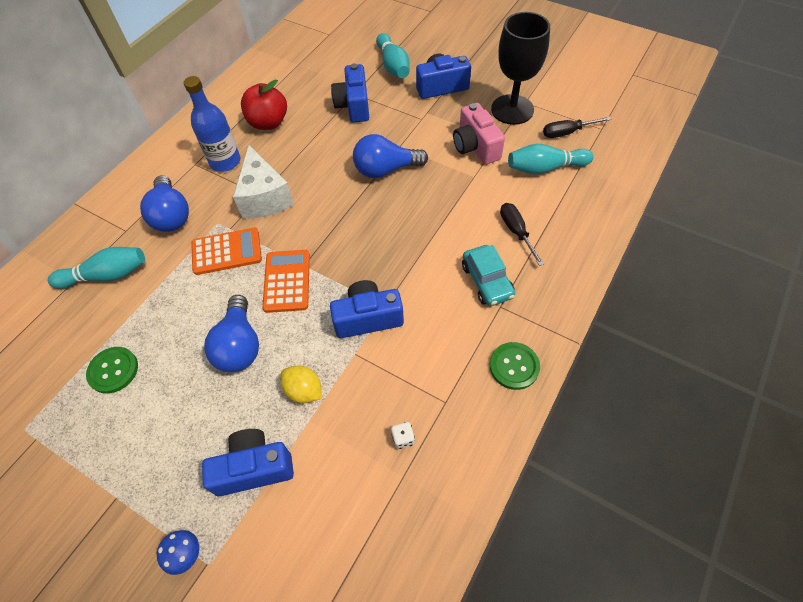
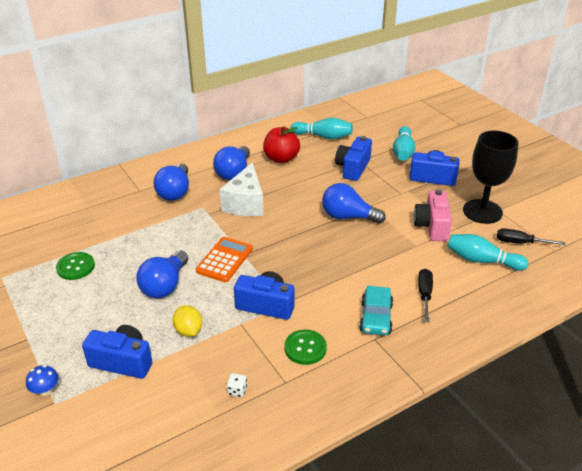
camera: 25 degrees right, 20 degrees down
turquoise bowling pin [48,247,145,289] -> turquoise bowling pin moved to [291,118,353,139]
blue bottle [184,76,240,172] -> blue light bulb [213,146,250,180]
orange calculator [191,228,262,275] -> none
green button [490,342,540,390] -> green button moved to [284,330,327,365]

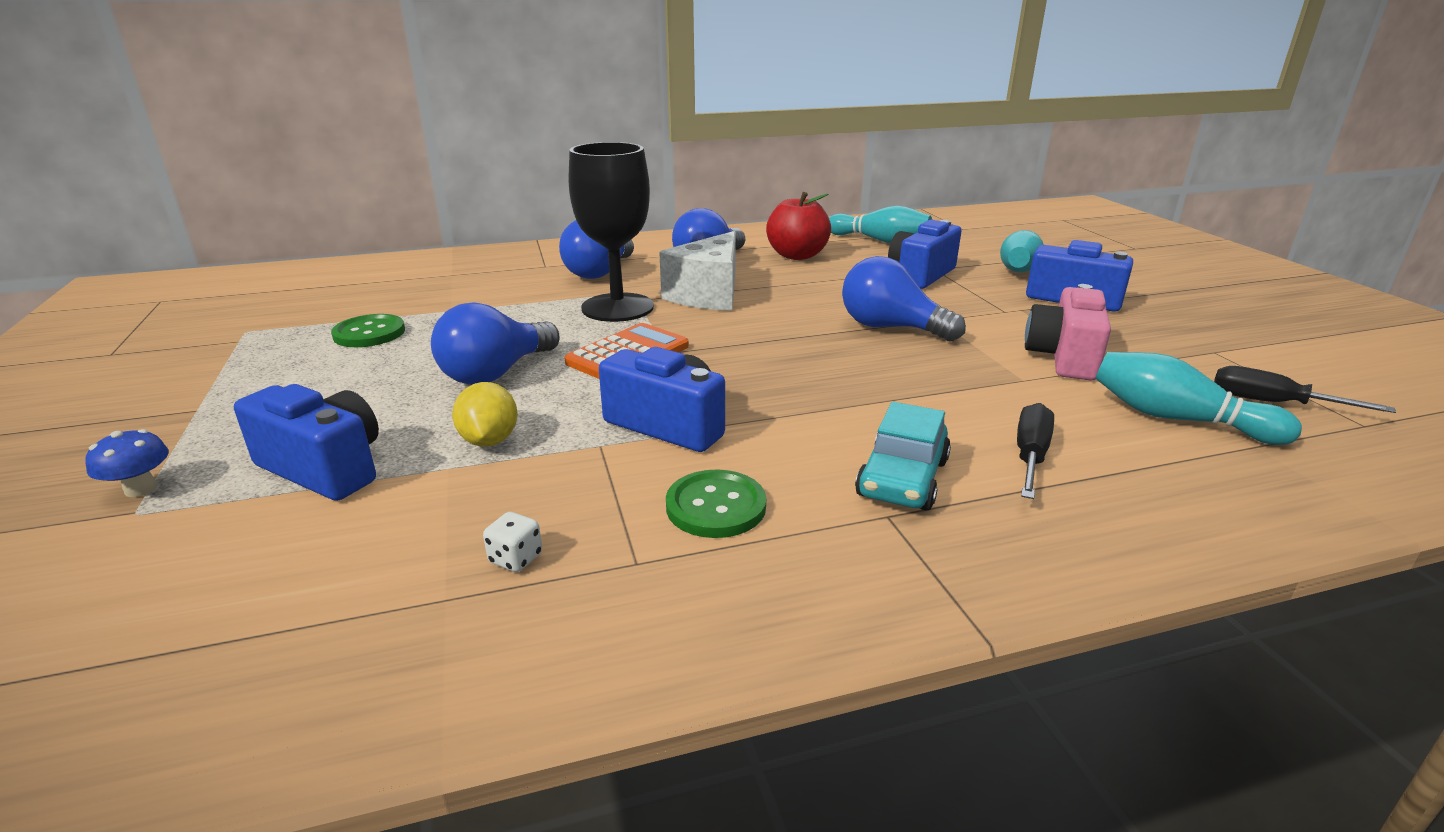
camera: 15 degrees right, 10 degrees down
black goblet [463,131,518,224] -> black goblet moved to [569,142,654,322]

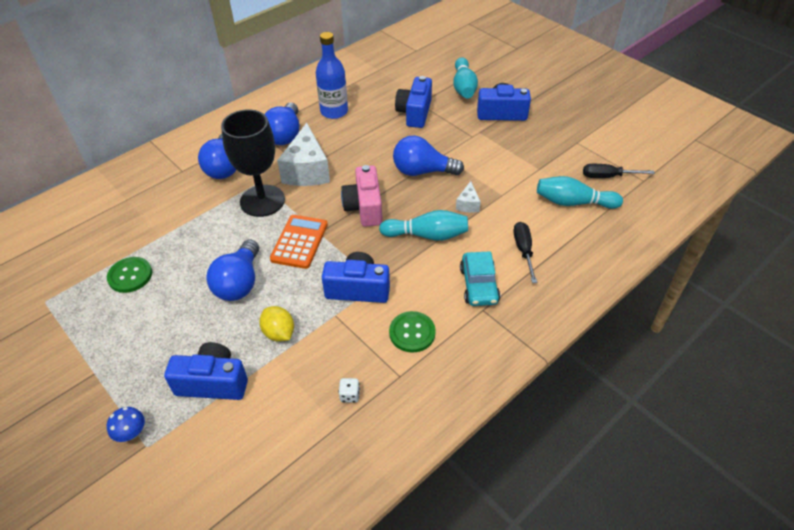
camera: 25 degrees left, 20 degrees up
red apple [766,192,831,260] -> blue bottle [316,32,348,119]
turquoise bowling pin [829,206,932,243] -> turquoise bowling pin moved to [379,210,468,241]
pink camera [1025,284,1111,381] -> pink camera moved to [341,165,382,227]
none -> white cheese [456,181,481,213]

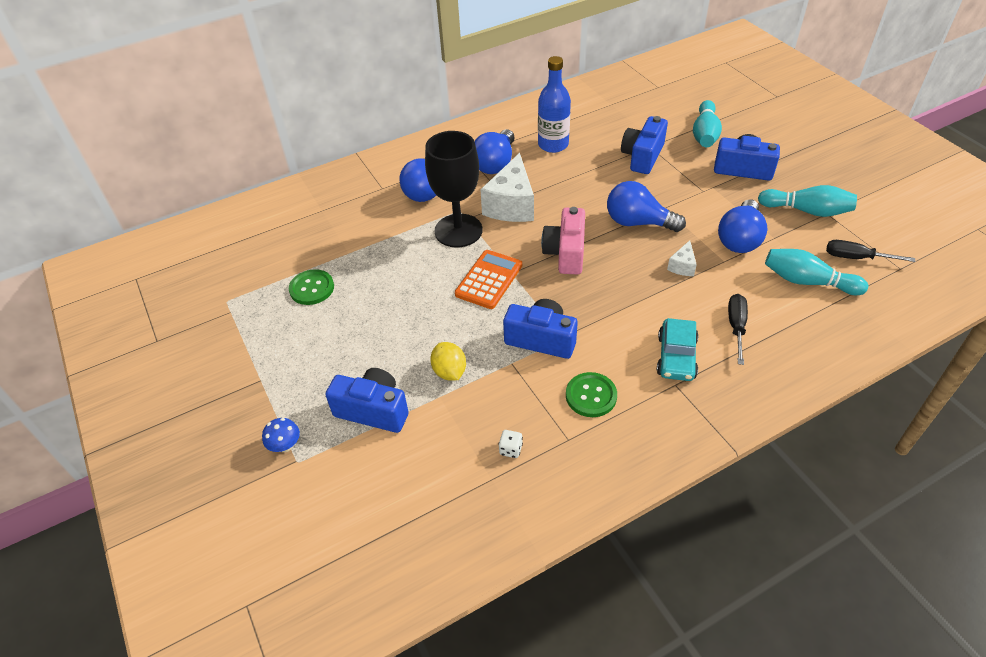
camera: 15 degrees right, 0 degrees up
blue light bulb [206,239,259,301] -> blue light bulb moved to [718,199,767,253]
turquoise bowling pin [379,210,468,241] -> turquoise bowling pin moved to [758,185,857,217]

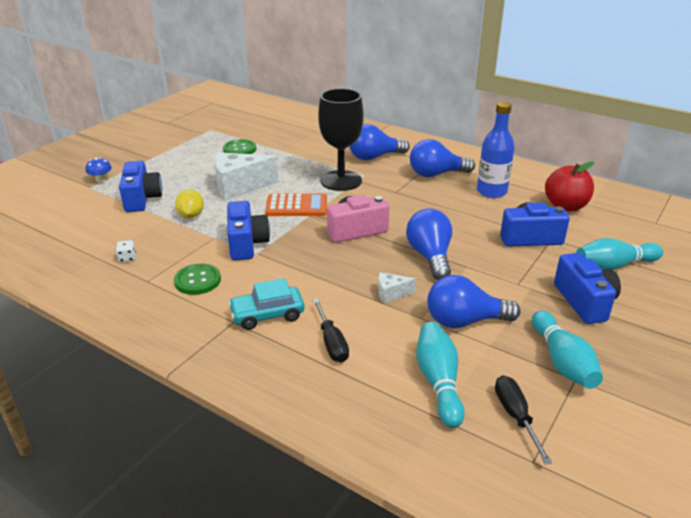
camera: 60 degrees right, 15 degrees down
yellow lemon [430,342,466,380] -> yellow lemon turned 45 degrees counterclockwise [175,189,204,218]
white cheese [480,153,534,222] -> white cheese moved to [214,152,279,200]
black screwdriver [728,294,748,365] -> black screwdriver turned 90 degrees clockwise [313,299,349,363]
none -> red apple [545,162,594,211]

